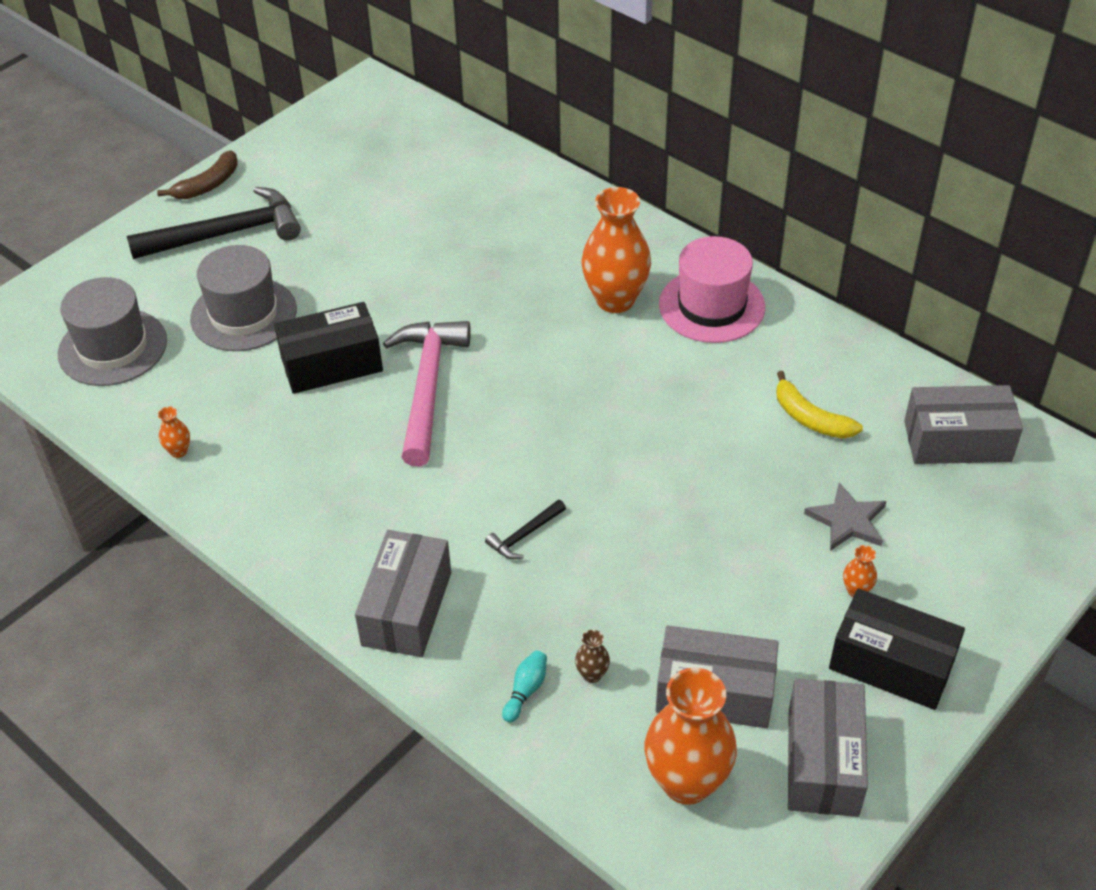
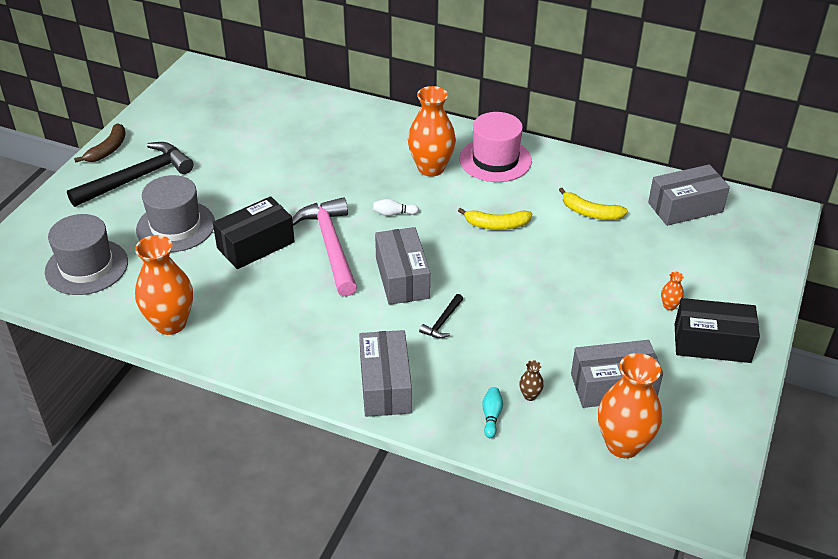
camera: 20 degrees left, 5 degrees down
orange vase [158,406,190,458] -> orange vase [135,235,193,335], size x2.45
grey box [788,679,868,817] -> grey box moved to [375,227,430,305]
grey star [804,482,886,551] -> none
none -> white bowling pin [373,199,419,216]
none -> yellow banana [458,208,532,230]

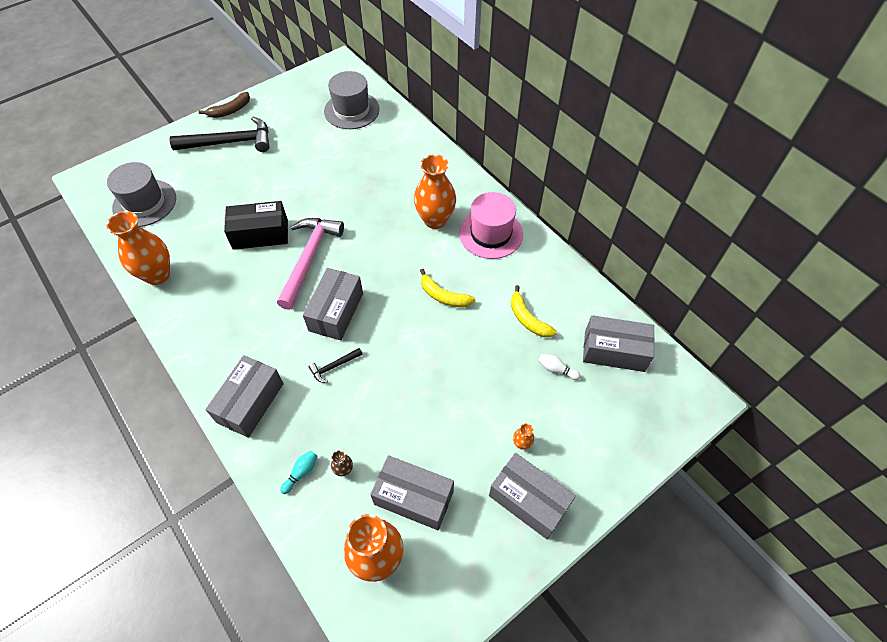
camera: 30 degrees right, 15 degrees up
grey hat [136,175,215,252] -> grey hat moved to [324,71,380,129]
white bowling pin [373,199,419,216] -> white bowling pin moved to [538,354,581,380]
black box [675,298,760,363] -> grey box [489,453,576,539]

